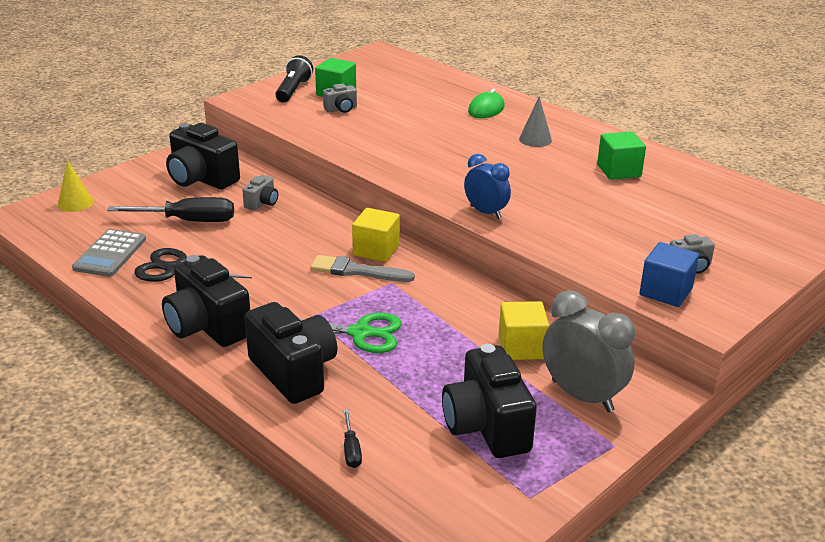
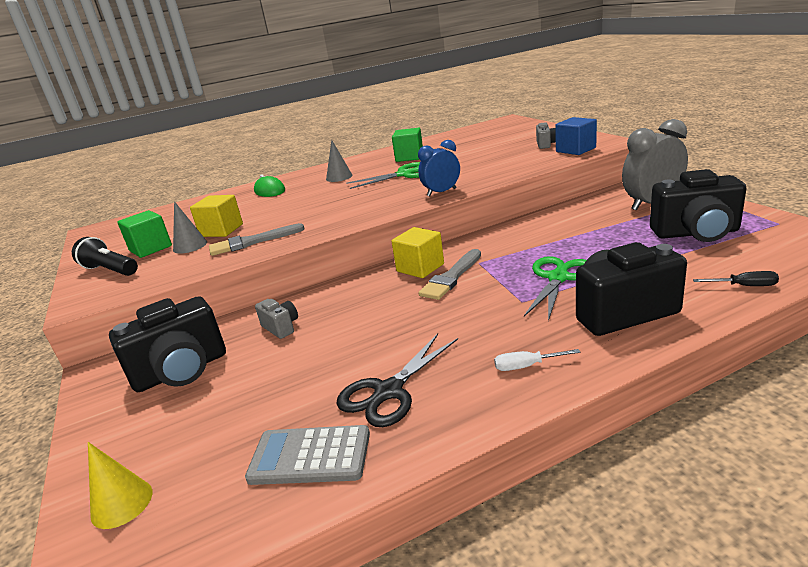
camera: 65 degrees left, 5 degrees down
grey calculator [72,229,146,277] -> grey calculator turned 150 degrees clockwise [245,425,370,485]
black screwdriver [107,197,234,222] -> none
black camera [162,255,250,347] -> white screwdriver [494,349,580,371]
grey camera [323,83,357,113] -> grey cone [173,201,207,254]
yellow cube [499,301,549,360] -> yellow cube moved to [190,195,243,237]
none -> grey brush [209,223,304,256]
none -> green scissors [346,162,420,189]

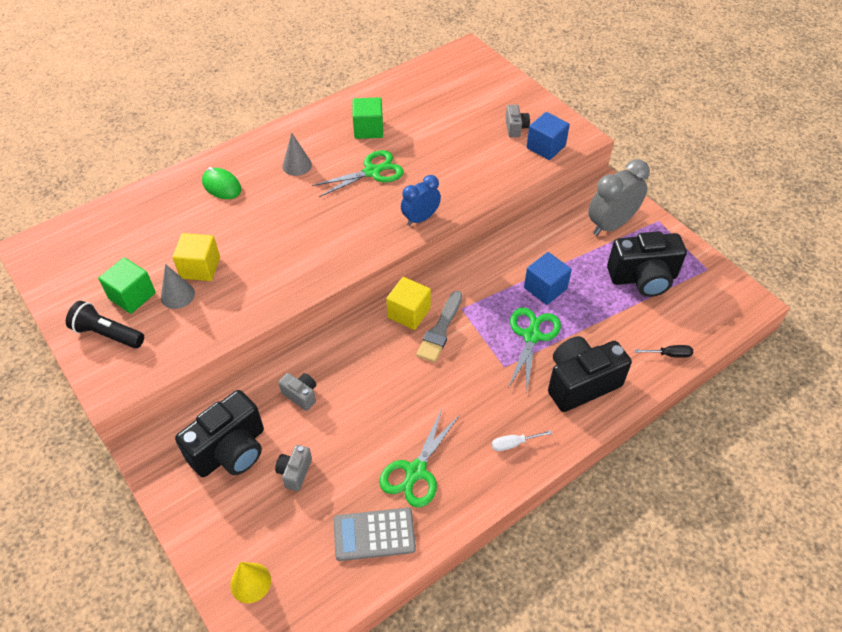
camera: 15 degrees left, 25 degrees up
grey brush [209,223,304,256] -> none
black scissors [336,334,458,427] -> green scissors [379,409,460,507]
none -> grey camera [275,445,312,491]
none -> blue cube [524,252,572,305]

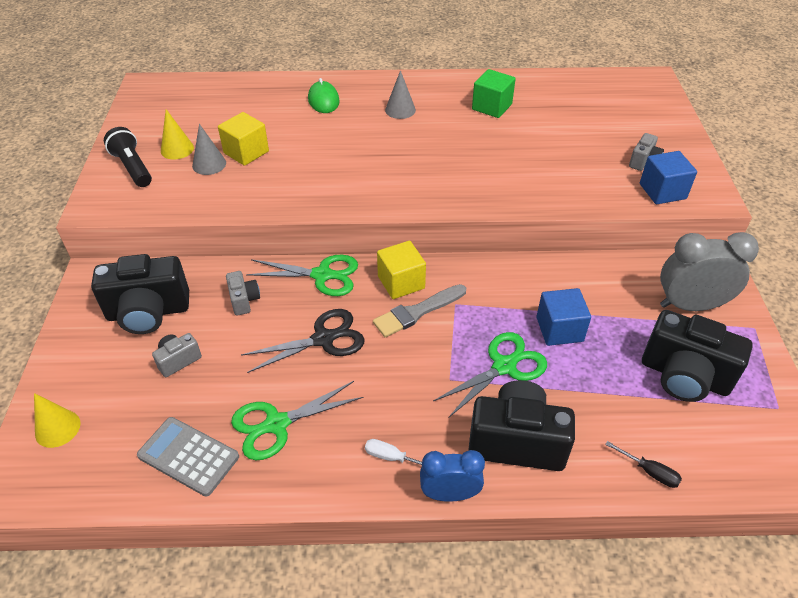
camera: 35 degrees right, 5 degrees down
green cube [98,257,156,314] -> yellow cone [161,109,194,159]
green scissors [312,150,404,197] -> green scissors moved to [246,254,358,296]
blue clock [401,175,441,226] -> blue clock moved to [420,450,485,502]
none -> black scissors [241,309,365,373]

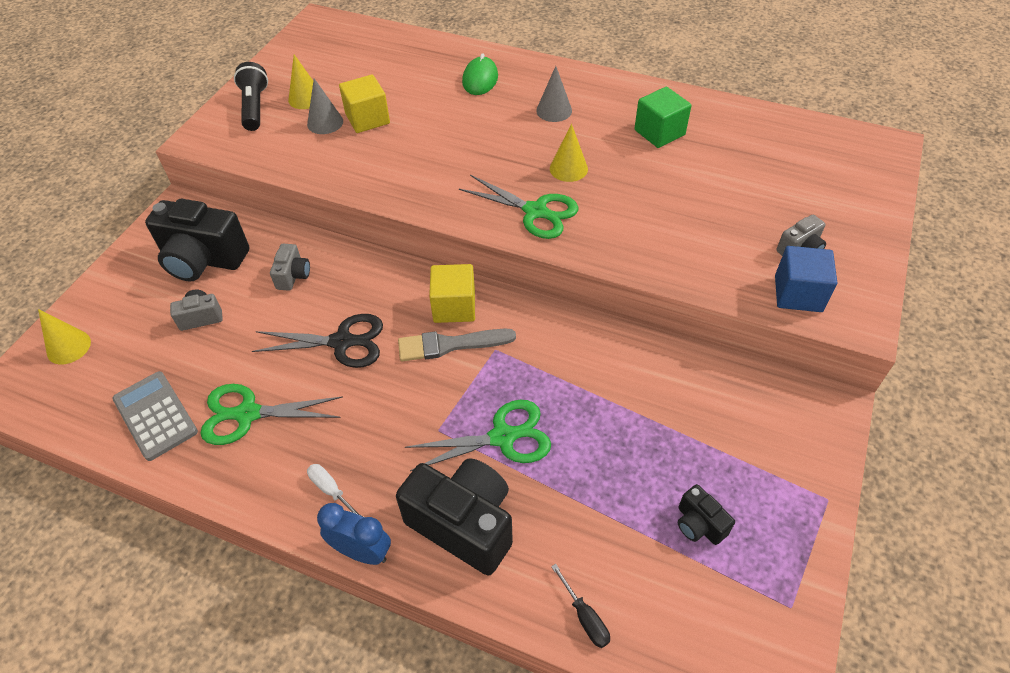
camera: 25 degrees right, 5 degrees up
green scissors [246,254,358,296] -> green scissors moved to [459,175,578,239]
blue cube [537,288,591,346] -> none
black camera [642,310,753,402] -> black camera [678,484,735,545], size x0.48
grey clock [660,232,759,311] -> none
none -> yellow cone [550,124,588,182]

